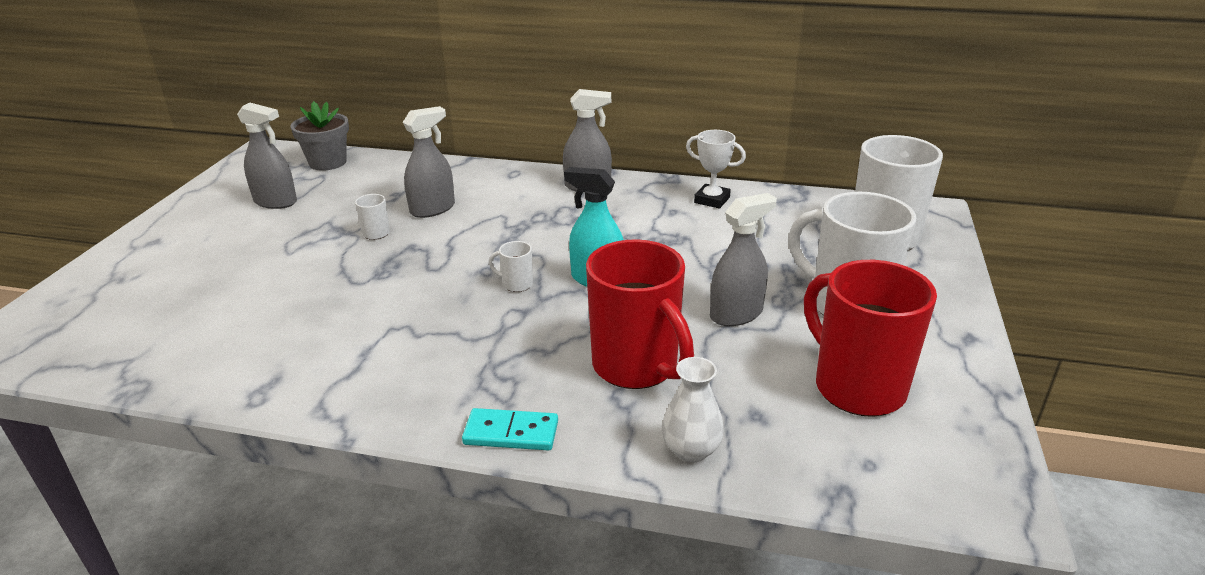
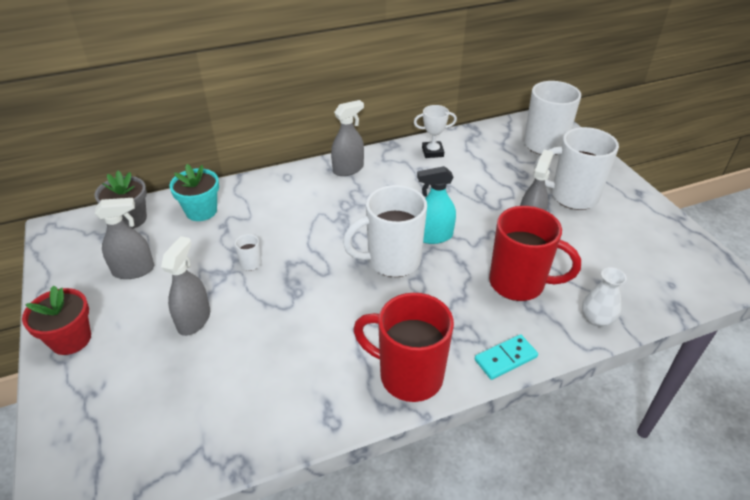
camera: 35 degrees left, 10 degrees up
grey spray bottle [403,106,455,218] -> grey spray bottle moved to [161,236,210,336]
white mug [489,241,533,292] -> white mug [343,185,427,277], size x2.47
red mug [804,260,937,417] -> red mug moved to [353,293,454,402]
none -> red flower pot [22,285,91,355]
none -> turquoise flower pot [169,164,219,221]

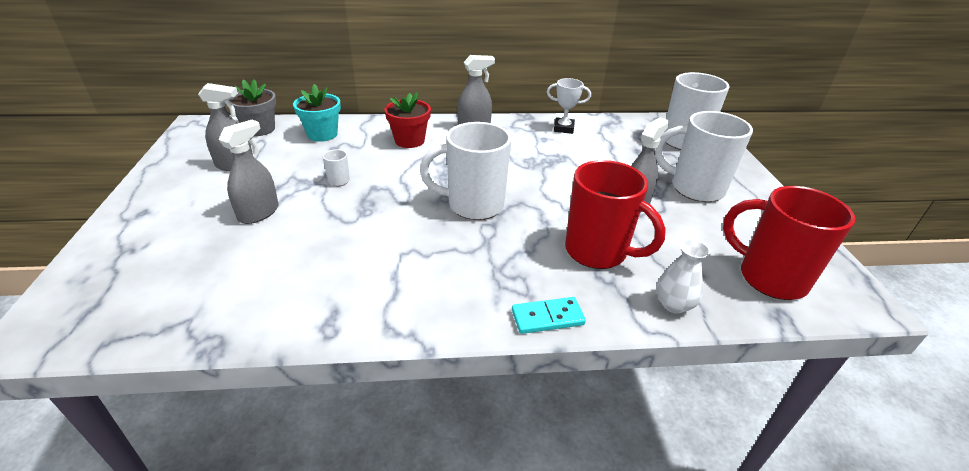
camera: 15 degrees right, 5 degrees down
red flower pot [22,285,91,355] -> red flower pot moved to [384,92,431,148]
red mug [353,293,454,402] -> red mug moved to [723,186,855,300]
turquoise spray bottle [417,166,456,244] -> none

